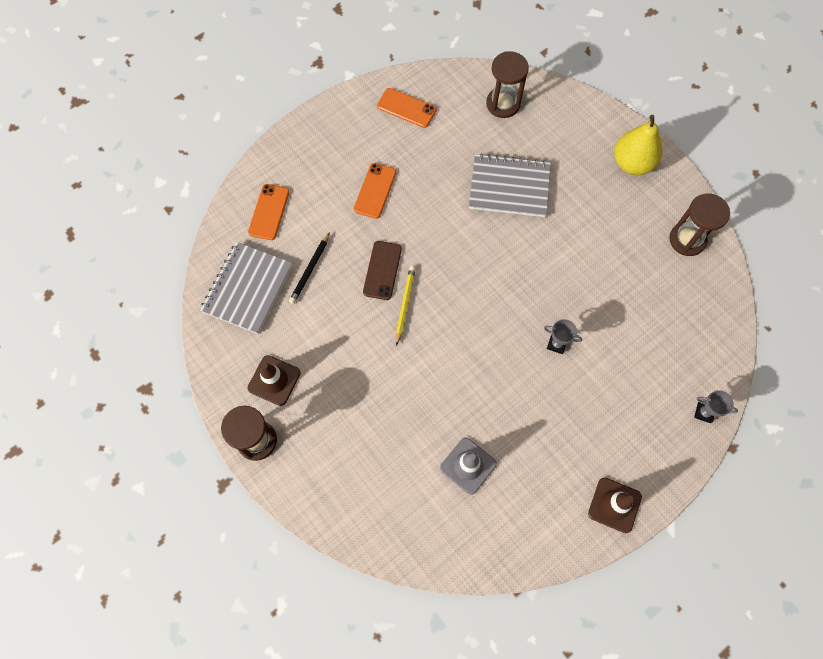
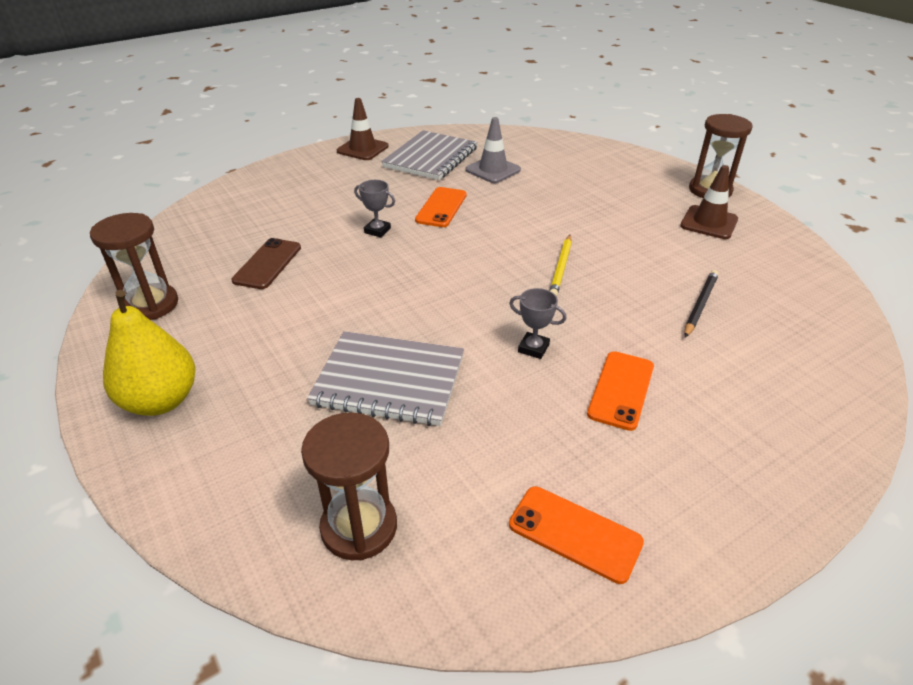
camera: 175 degrees left, 30 degrees down
grey notebook [200,242,292,334] -> grey notebook moved to [381,130,478,180]
orange phone [248,184,289,240] -> orange phone moved to [415,187,467,227]
brown phone [363,241,402,300] -> brown phone moved to [231,238,301,289]
grey trophy [694,390,738,423] -> grey trophy moved to [509,288,567,359]

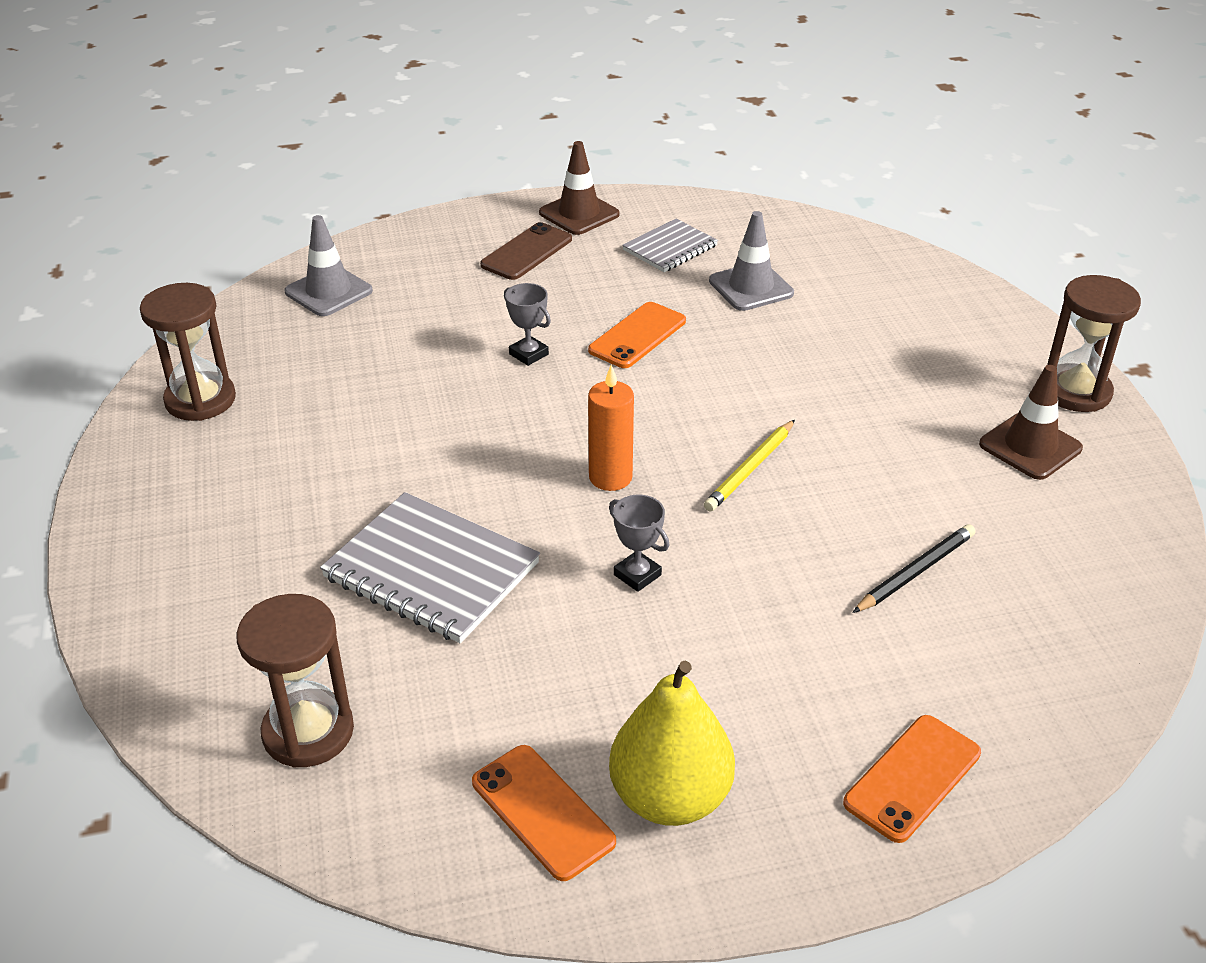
camera: 20 degrees right, 0 degrees up
yellow pear [103,290,196,416] -> yellow pear moved to [609,661,735,826]
brown phone [231,238,301,289] -> brown phone moved to [480,222,572,280]
grey notebook [381,130,478,180] -> grey notebook [622,219,718,272], size x0.59
orange phone [587,351,654,431] -> orange phone moved to [843,715,981,843]
none -> grey traffic cone [284,215,373,316]
none -> orange candle [588,365,634,491]

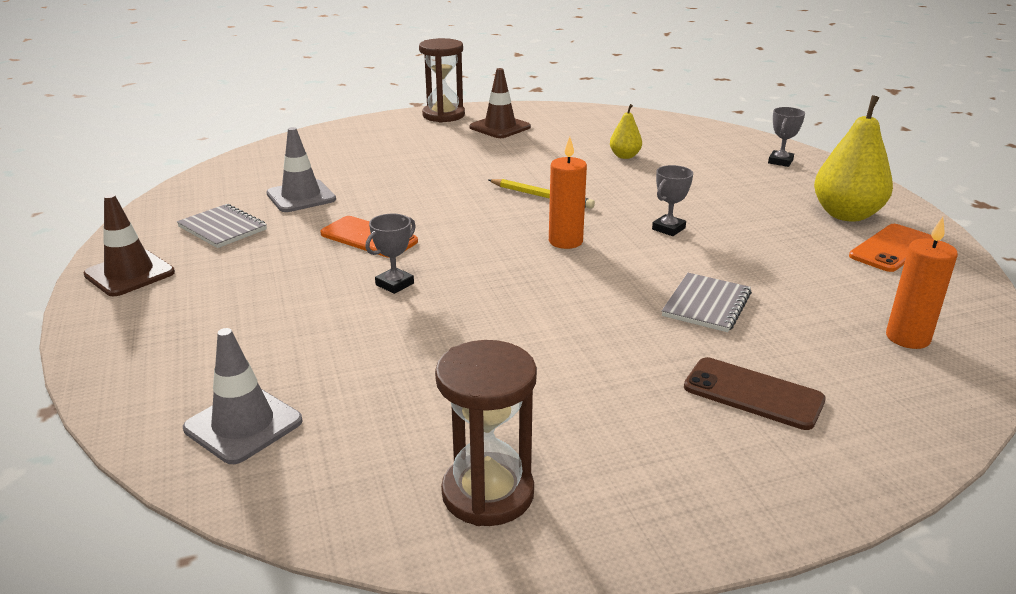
camera: 95 degrees left, 10 degrees down
brown hourglass [236,594,354,768] -> orange candle [886,217,958,349]
grey notebook [320,492,540,643] -> grey notebook [662,273,752,332], size x0.59
brown phone [480,222,572,280] -> brown phone moved to [684,357,826,430]
orange phone [843,715,981,843] -> grey trophy [768,107,805,167]
black pencil [852,524,976,613] -> yellow pear [610,104,642,159]

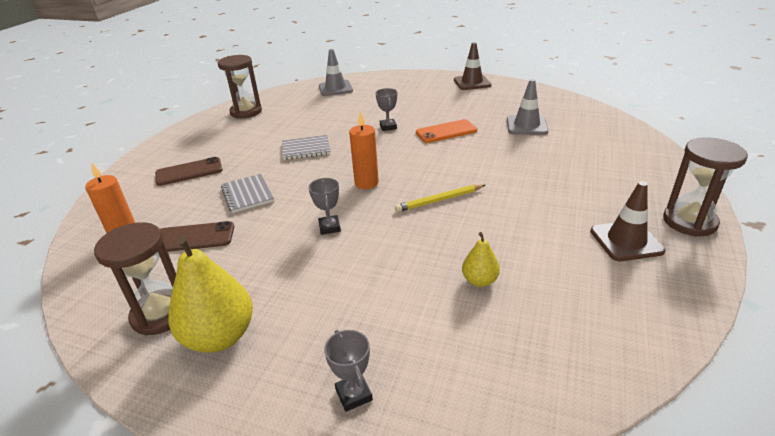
camera: 130 degrees right, 5 degrees up
grey notebook [177,204,267,248] -> grey notebook moved to [282,135,330,160]
orange phone [849,224,933,272] -> brown hourglass [94,222,176,335]
none -> brown phone [160,221,234,252]

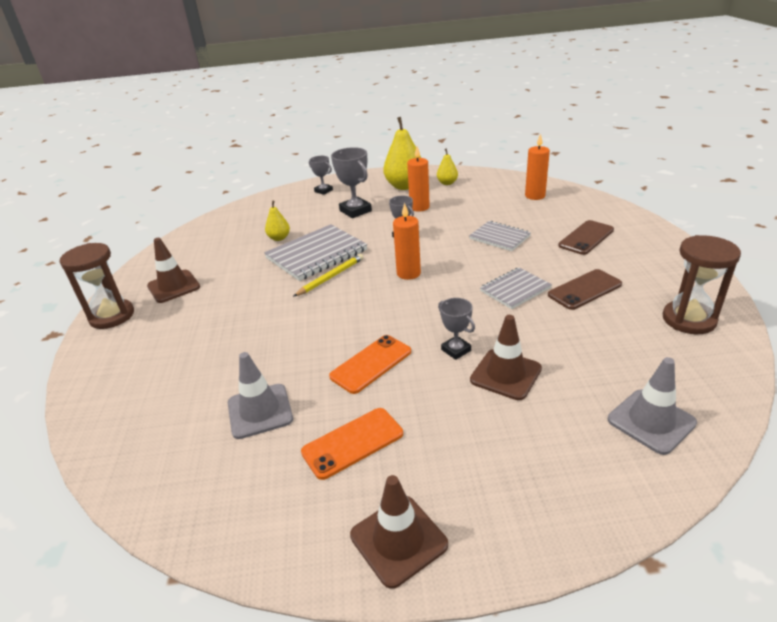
camera: 155 degrees right, 0 degrees up
brown hourglass [94,222,176,335] -> yellow pear [437,148,458,185]
brown phone [160,221,234,252] -> brown phone moved to [548,269,622,310]
none -> grey notebook [264,224,368,281]
none -> orange phone [301,408,403,480]
none -> grey trophy [331,147,372,218]
none -> orange candle [407,146,430,212]
none -> brown traffic cone [470,315,542,400]

